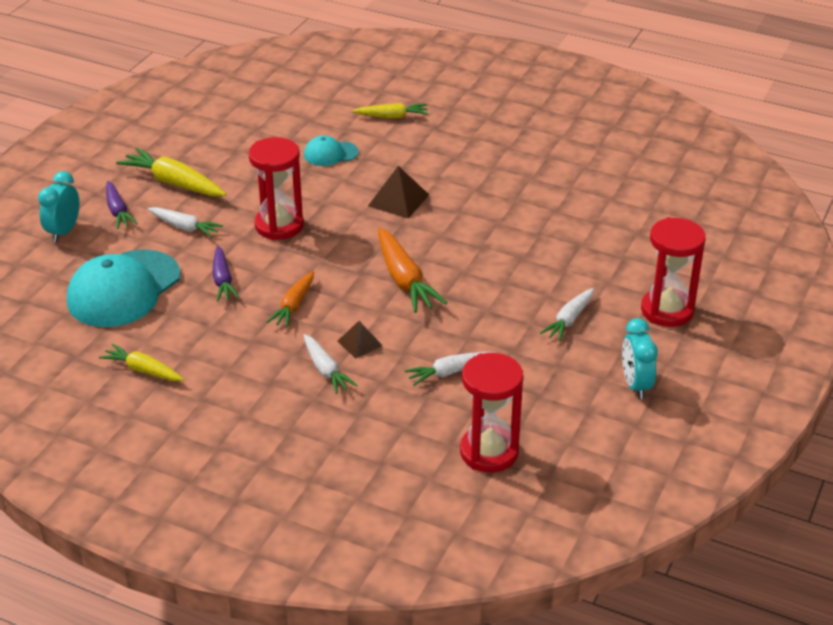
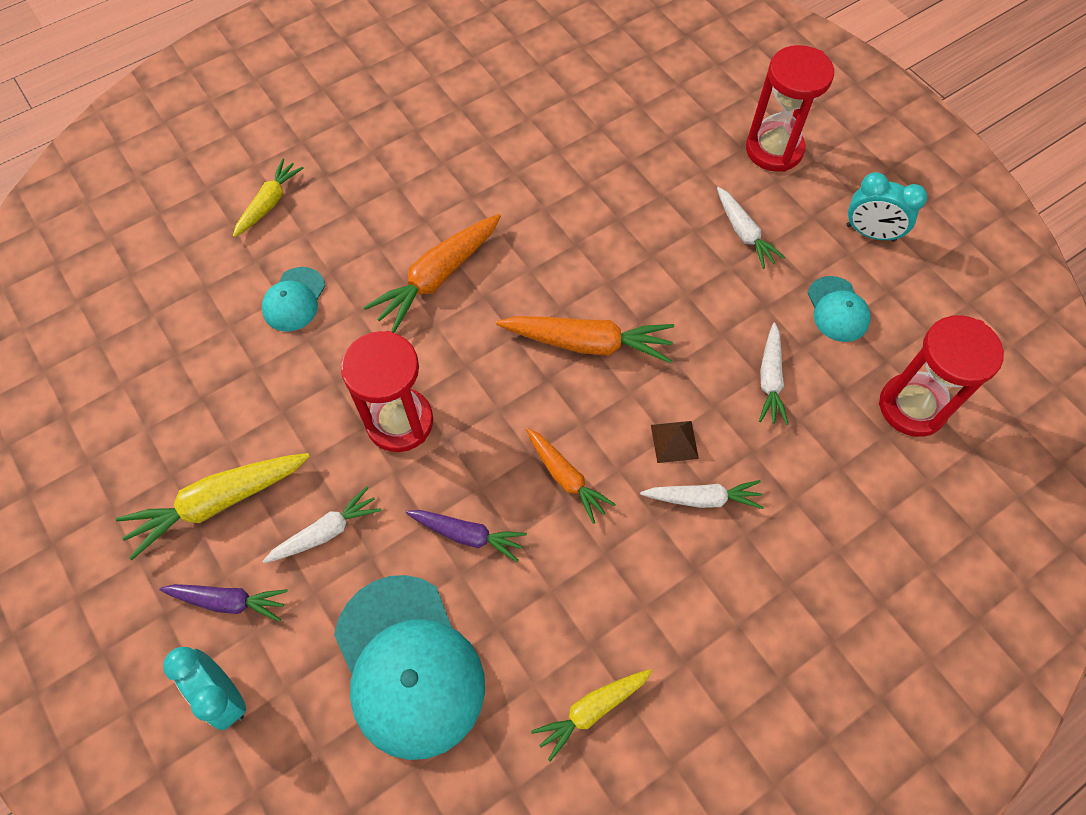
camera: 60 degrees left, 25 degrees up
brown pyramid [368,166,429,219] -> orange carrot [363,214,501,333]
none -> turquoise cap [808,276,870,342]

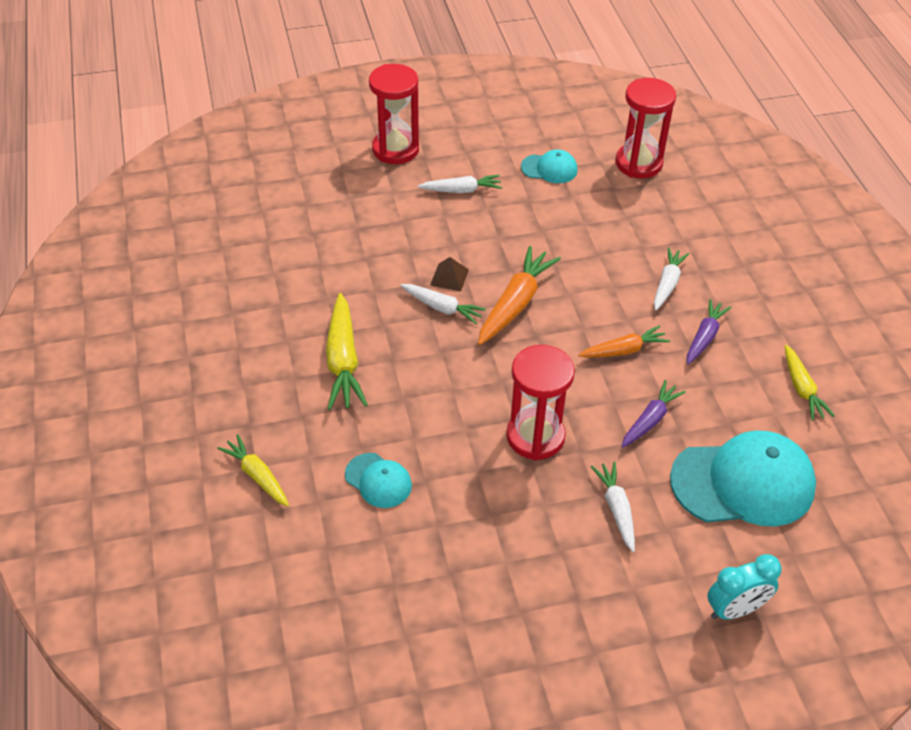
camera: 70 degrees left, 15 degrees down
yellow carrot [116,453,310,560] -> yellow carrot moved to [326,293,368,410]
purple carrot [159,584,288,622] -> purple carrot moved to [687,299,732,365]
orange carrot [363,214,501,333] -> none
brown pyramid [651,421,699,463] -> brown pyramid moved to [430,257,469,292]
white carrot [759,323,788,425] -> white carrot moved to [400,284,486,324]
turquoise clock [847,172,927,242] -> none

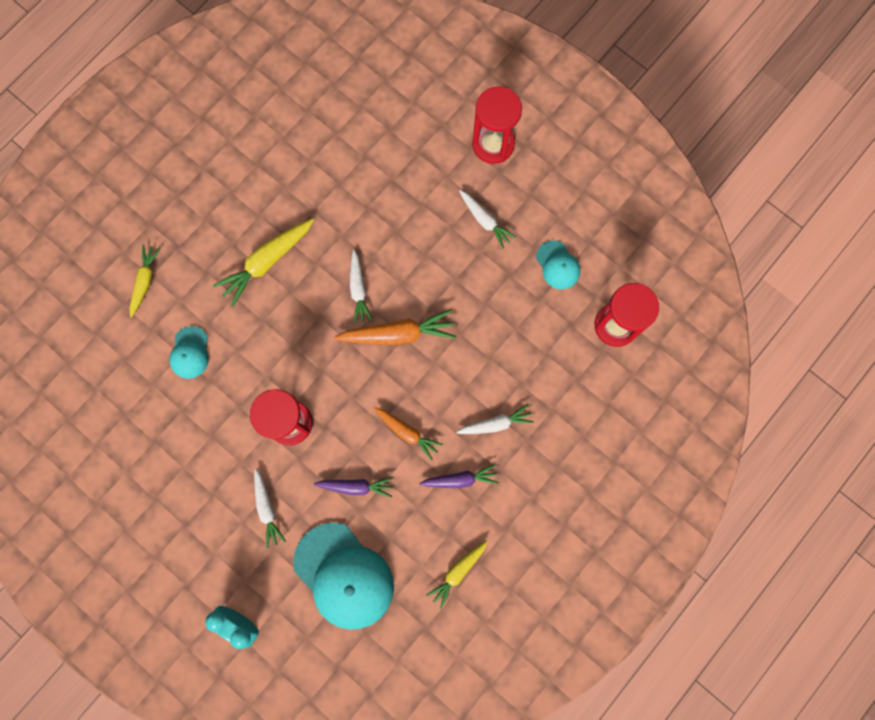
camera: 55 degrees right, 30 degrees up
brown pyramid [430,257,469,292] -> none
white carrot [591,462,635,552] -> white carrot turned 120 degrees clockwise [254,468,286,548]

